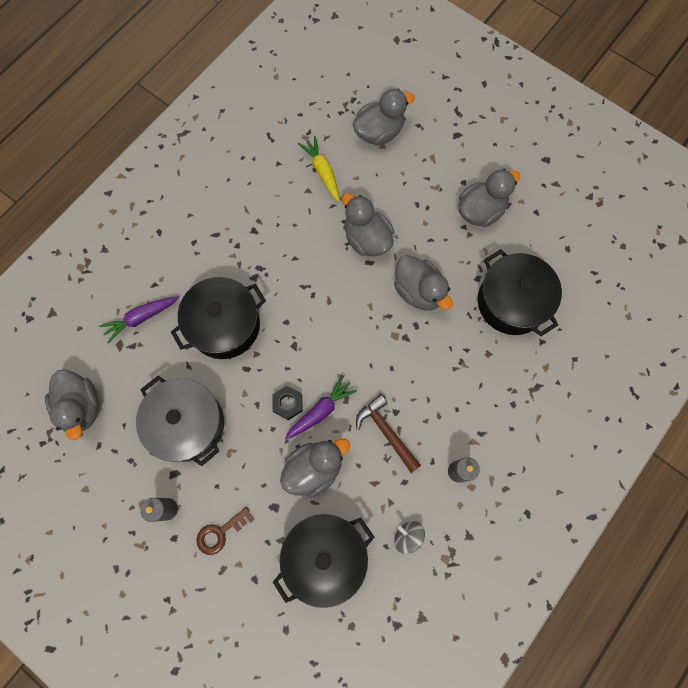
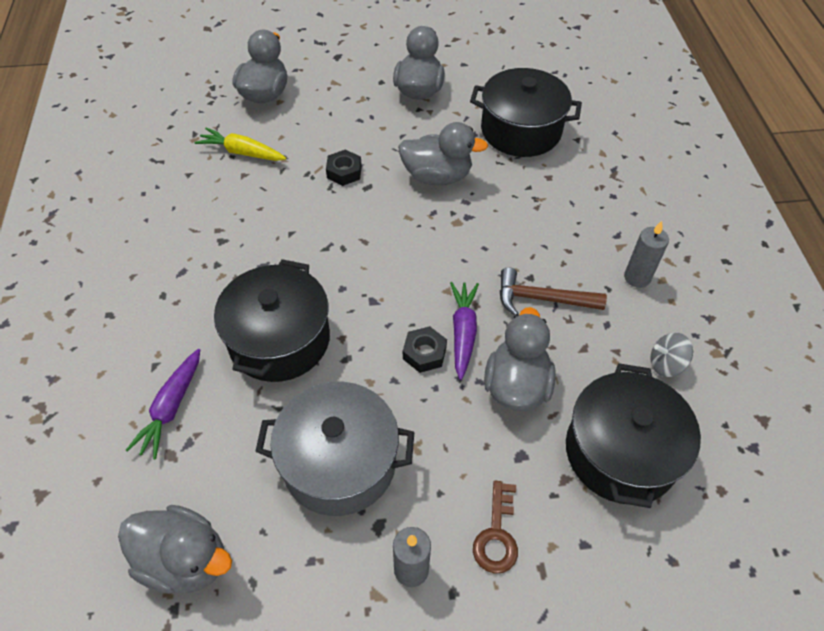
camera: 45 degrees left, 20 degrees down
grey duck [342,193,394,256] -> black nut [326,150,362,186]

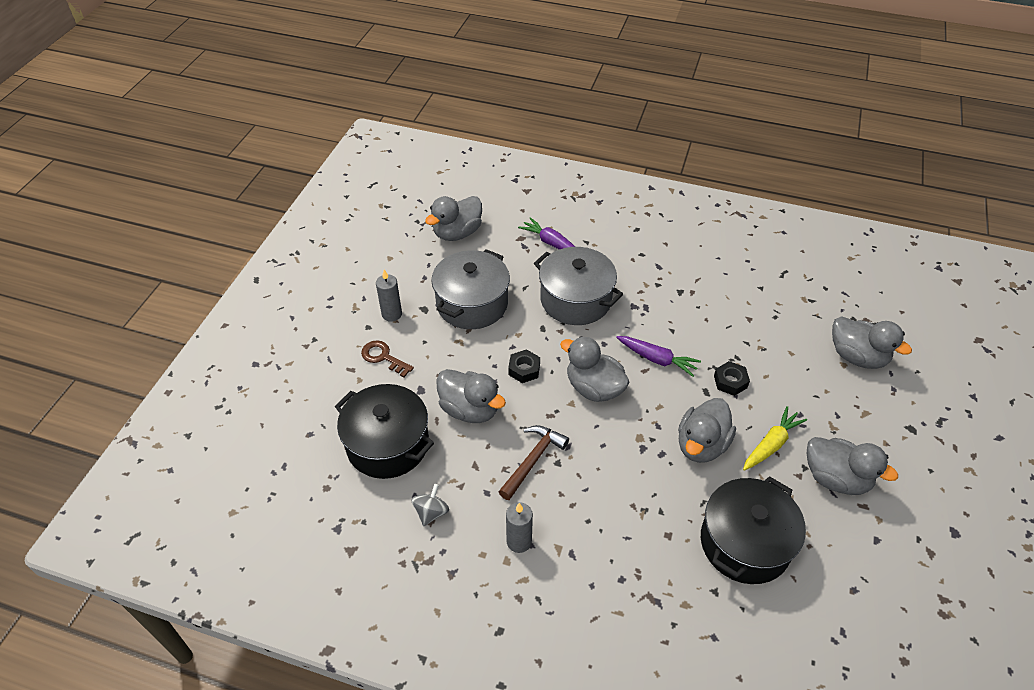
camera: 115 degrees right, 5 degrees down
yellow carrot [194,128,286,161] -> yellow carrot moved to [743,406,807,471]
black pot [214,259,330,382] -> grey pot [534,247,623,325]
purple carrot [450,282,479,380] -> purple carrot moved to [616,336,701,377]
none -> grey duck [560,336,630,402]

